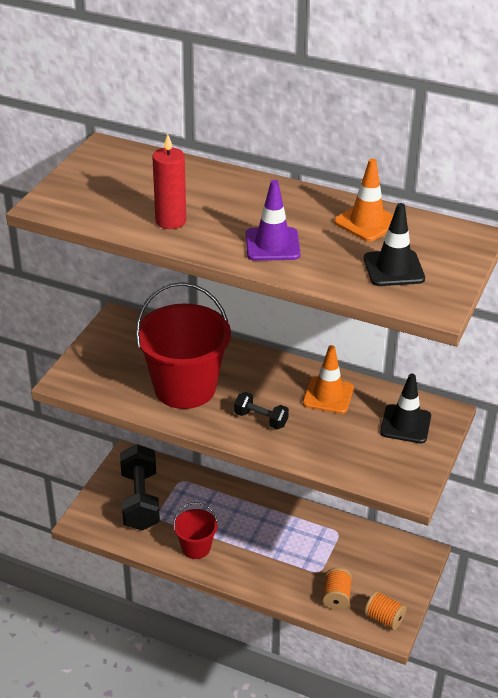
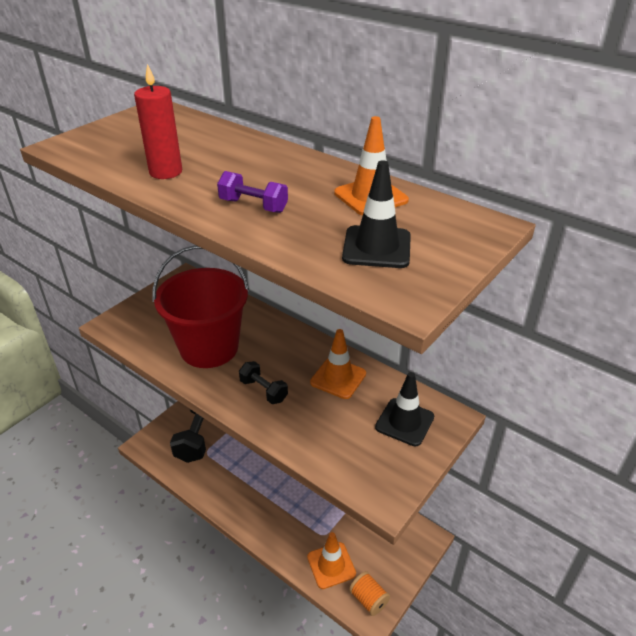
camera: 15 degrees right, 0 degrees up
red bucket [173,502,218,559] -> none
purple traffic cone [246,180,300,261] -> purple dumbbell [217,171,288,213]
orange spool [323,568,352,610] -> orange traffic cone [307,532,356,589]

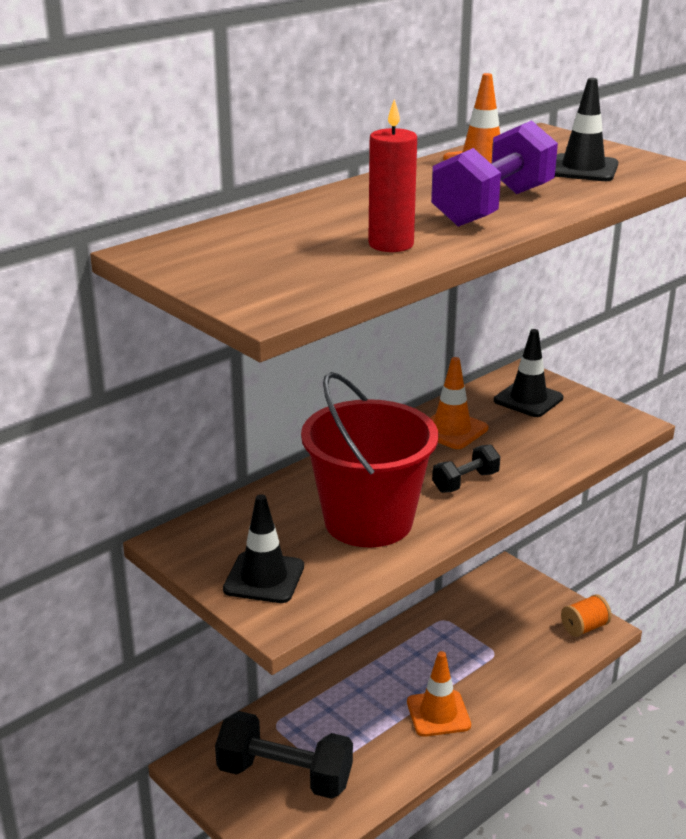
camera: 80 degrees left, 10 degrees down
purple dumbbell [217,171,288,213] -> purple dumbbell [431,120,558,227], size x1.93
orange traffic cone [307,532,356,589] -> orange traffic cone moved to [407,651,471,737]
none -> black traffic cone [223,494,304,603]

